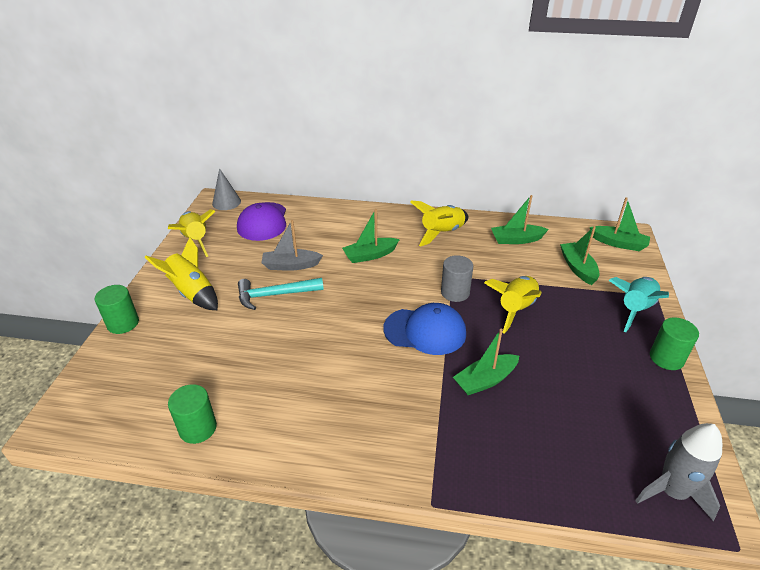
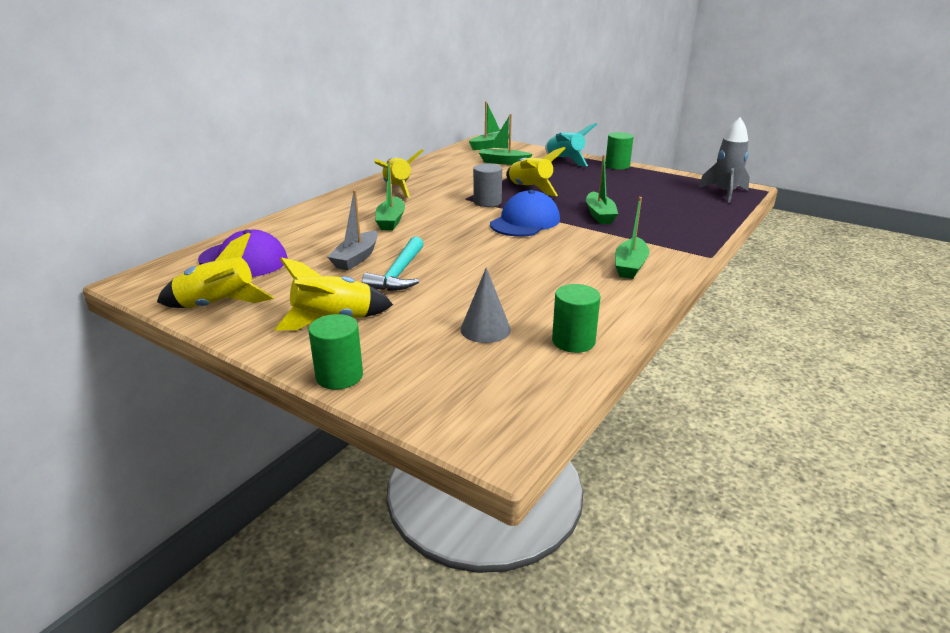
camera: 65 degrees left, 10 degrees down
grey cone [212,168,241,210] -> grey cone moved to [460,267,511,343]
green boat [491,195,549,244] -> green boat moved to [615,197,649,279]

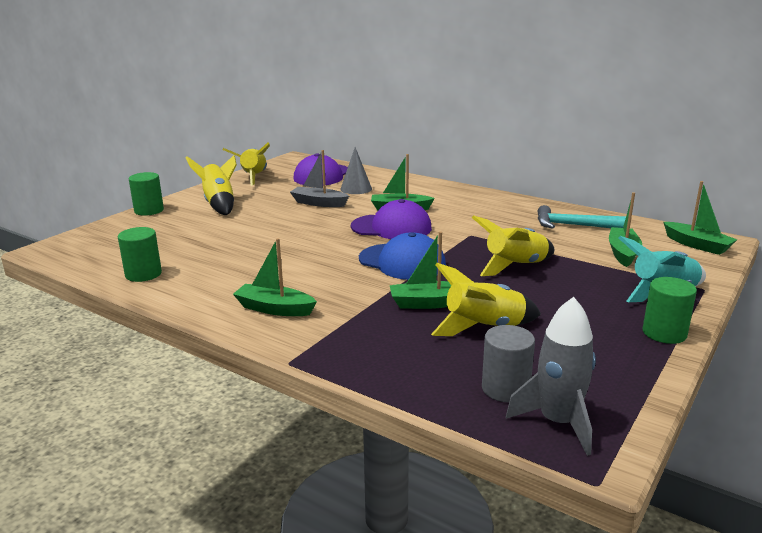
camera: 90 degrees right, 5 degrees down
turquoise hammer [362,236,424,291] -> turquoise hammer moved to [538,205,626,229]
yellow rocket [375,149,424,198] -> yellow rocket moved to [431,263,541,336]
grey cone [460,267,511,343] -> grey cone moved to [340,147,372,194]
grey cylinder [473,163,502,207] -> grey cylinder moved to [482,325,535,403]
none -> purple cap [351,199,432,239]

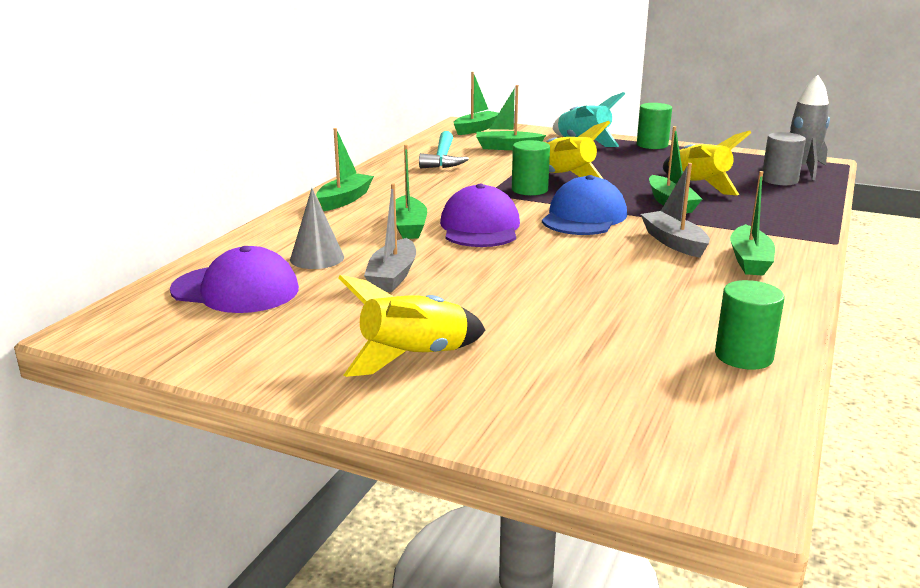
camera: 100 degrees left, 0 degrees up
green cylinder [129,172,164,216] -> green cylinder moved to [512,140,550,195]
yellow rocket [223,142,270,186] -> none
none -> green boat [316,128,374,211]
none -> grey boat [640,163,710,258]

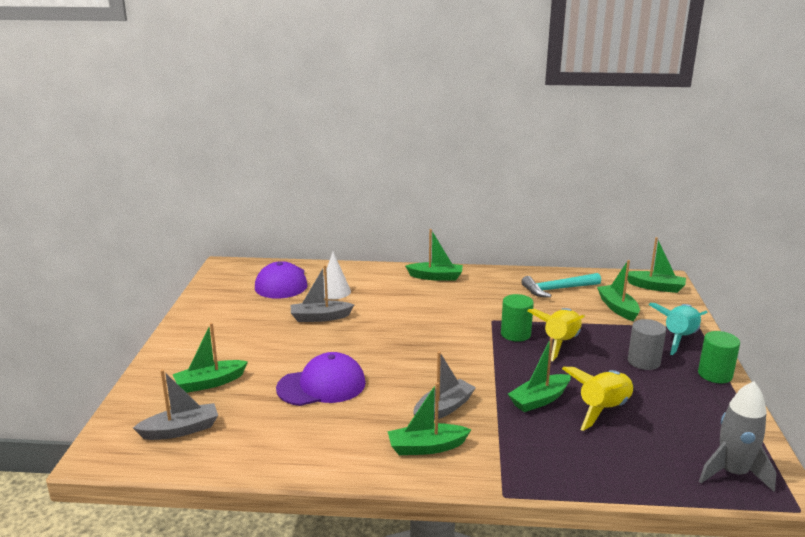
camera: 70 degrees right, 0 degrees up
grey cone [290,188,344,269] -> white cone [324,252,351,299]
yellow rocket [338,275,486,377] -> none
green boat [396,145,427,239] -> green boat moved to [173,323,248,393]
purple cap [440,184,520,247] -> purple cap moved to [276,352,366,406]
blue cap [542,175,627,235] -> none
green cylinder [715,280,785,370] -> none
grey cylinder [762,132,806,185] -> grey cylinder moved to [628,319,666,370]
none -> grey boat [133,370,218,440]

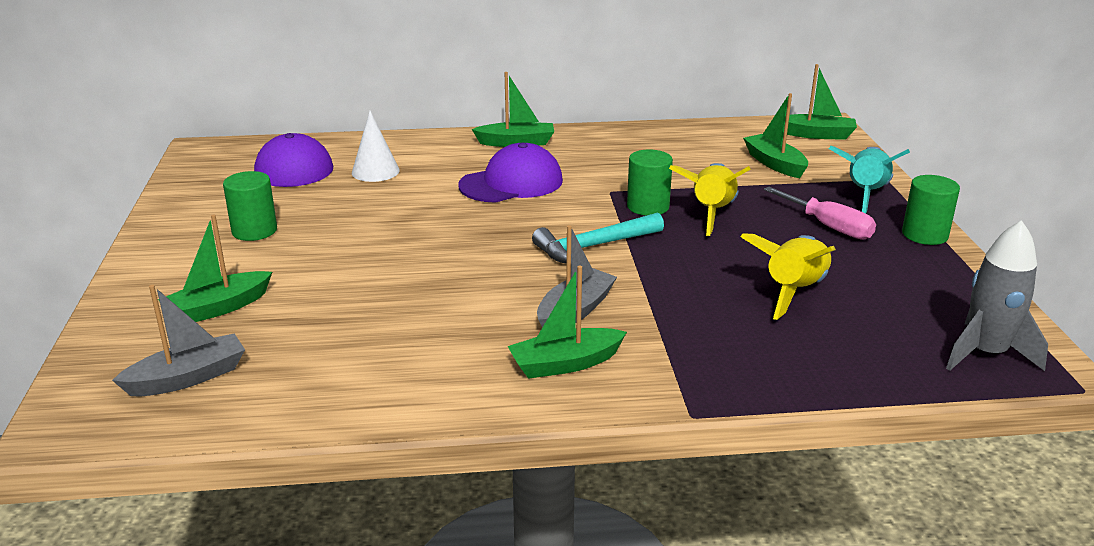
camera: 10 degrees left, 5 degrees up
purple cap [276,352,366,406] -> purple cap moved to [458,143,563,203]
grey boat [291,265,354,322] -> none
green boat [508,337,571,412] -> none
turquoise hammer [521,273,601,298] -> turquoise hammer moved to [532,213,664,263]
grey cylinder [628,319,666,370] -> pink screwdriver [764,187,876,240]
none -> green cylinder [223,171,277,241]

